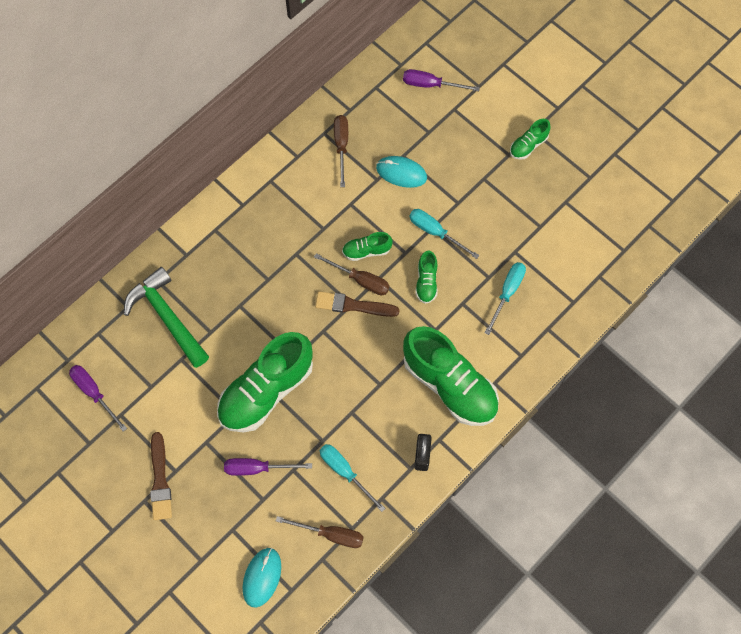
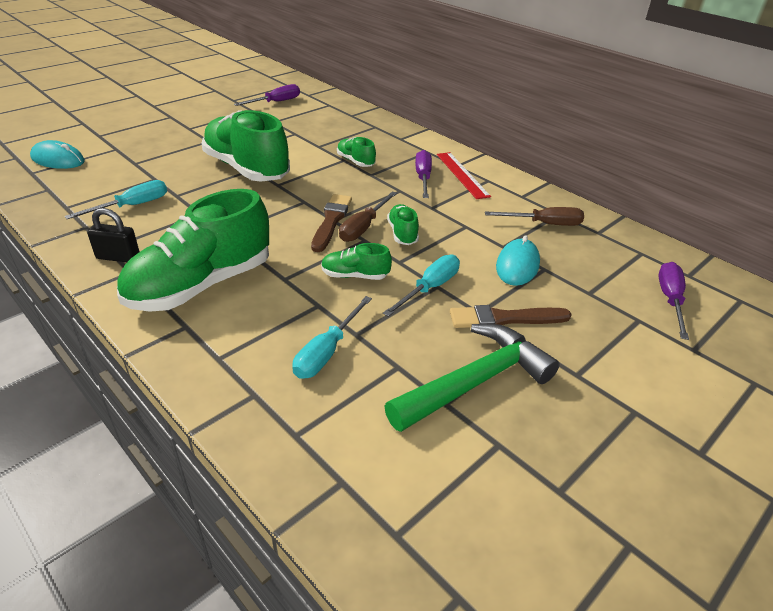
camera: 90 degrees right, 30 degrees down
green hammer [124,267,209,368] -> green hammer moved to [384,324,560,432]
brown brush [150,432,172,520] -> brown brush moved to [450,305,572,328]
purple screwdriver [224,458,312,476] -> purple screwdriver moved to [415,150,432,198]
brown screwdriver [276,516,364,548] -> none
turquoise screwdriver [485,262,526,335] -> turquoise screwdriver turned 90 degrees clockwise [292,296,372,379]
green shoe [510,119,551,160] -> green shoe moved to [337,137,376,167]
none -> red ruler [437,152,491,199]

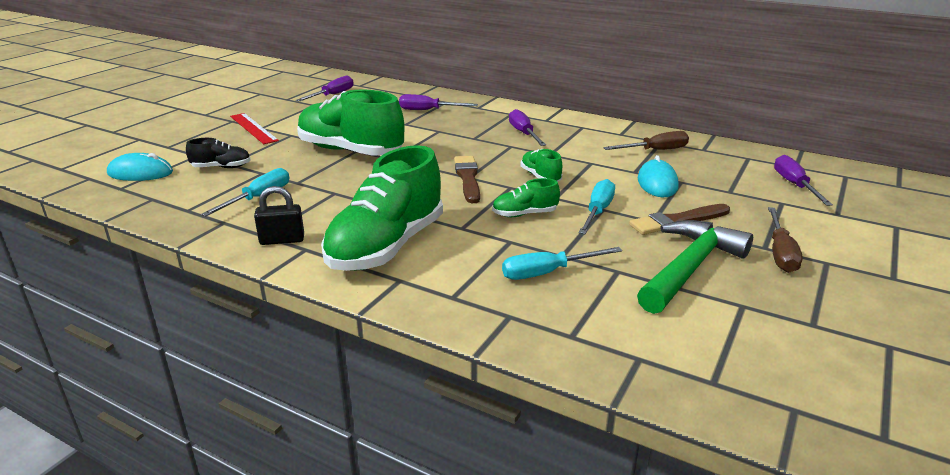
camera: 15 degrees left, 10 degrees down
turquoise screwdriver [292,296,372,379] -> turquoise screwdriver turned 60 degrees clockwise [502,247,622,280]
green shoe [337,137,376,167] -> none
brown screwdriver [339,191,397,242] -> brown screwdriver moved to [768,207,803,273]
red ruler [437,152,491,199] -> red ruler moved to [230,113,279,144]
none -> black shoe [186,138,251,168]
none -> purple screwdriver [399,94,478,110]

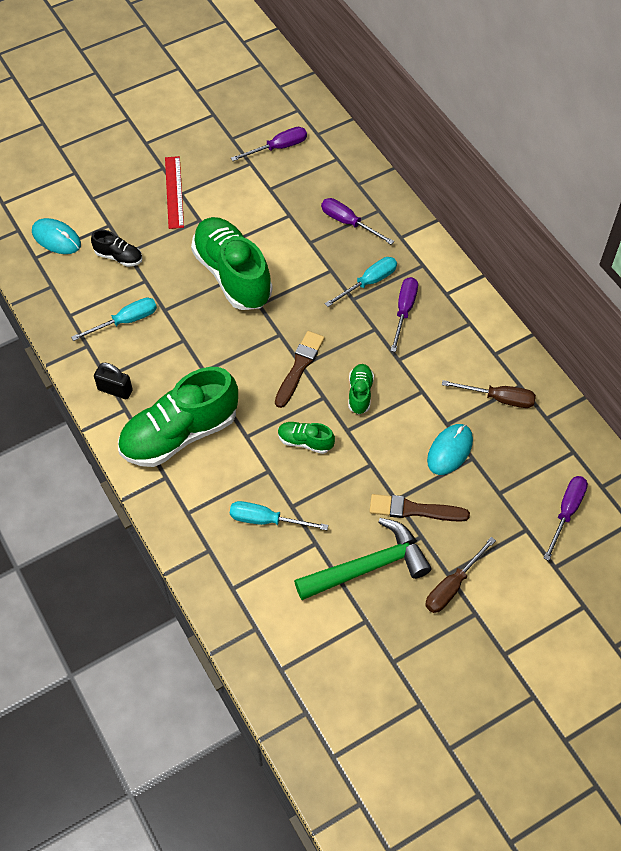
camera: 30 degrees right, 30 degrees up
turquoise screwdriver [579,179,615,234] -> turquoise screwdriver moved to [325,257,397,307]

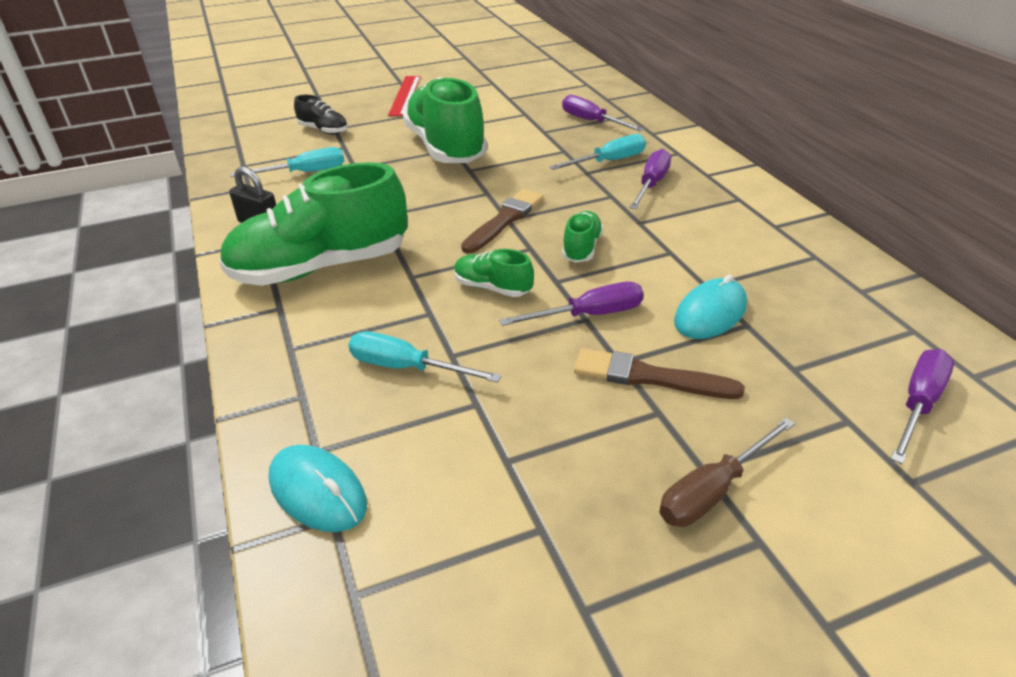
camera: 10 degrees right, 20 degrees down
turquoise mouse [32,218,81,254] -> turquoise mouse moved to [269,445,367,532]
purple screwdriver [231,127,307,161] -> purple screwdriver moved to [499,282,644,326]
green hammer [294,518,431,600] -> none
brown screwdriver [442,380,536,408] -> none

